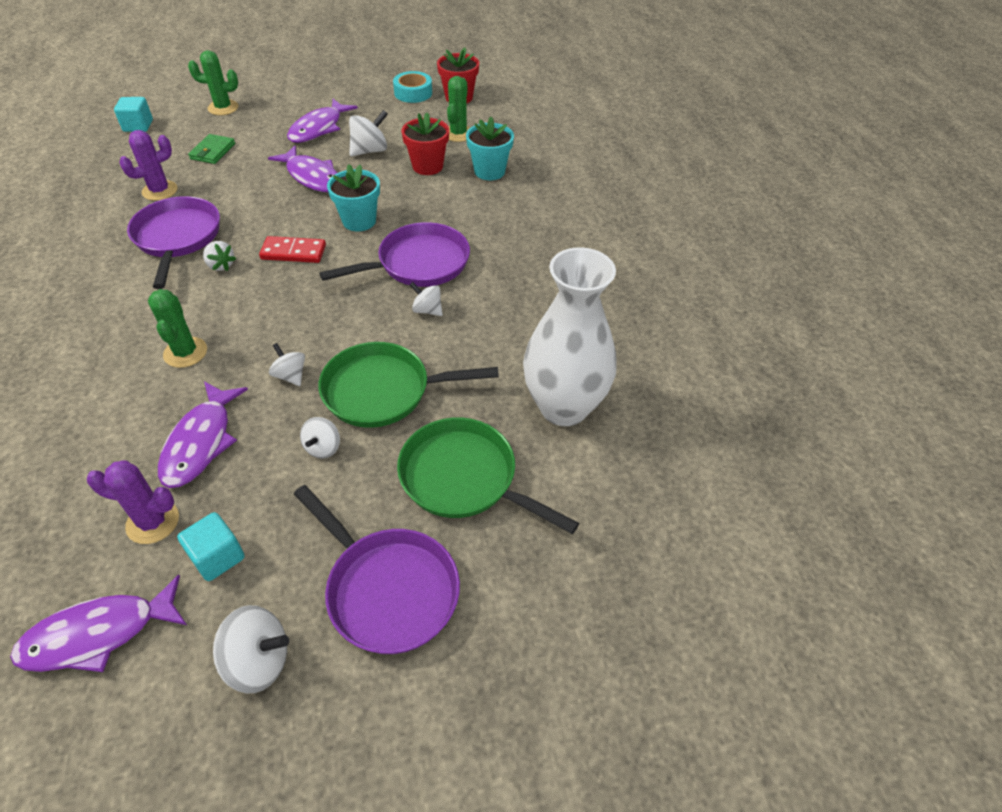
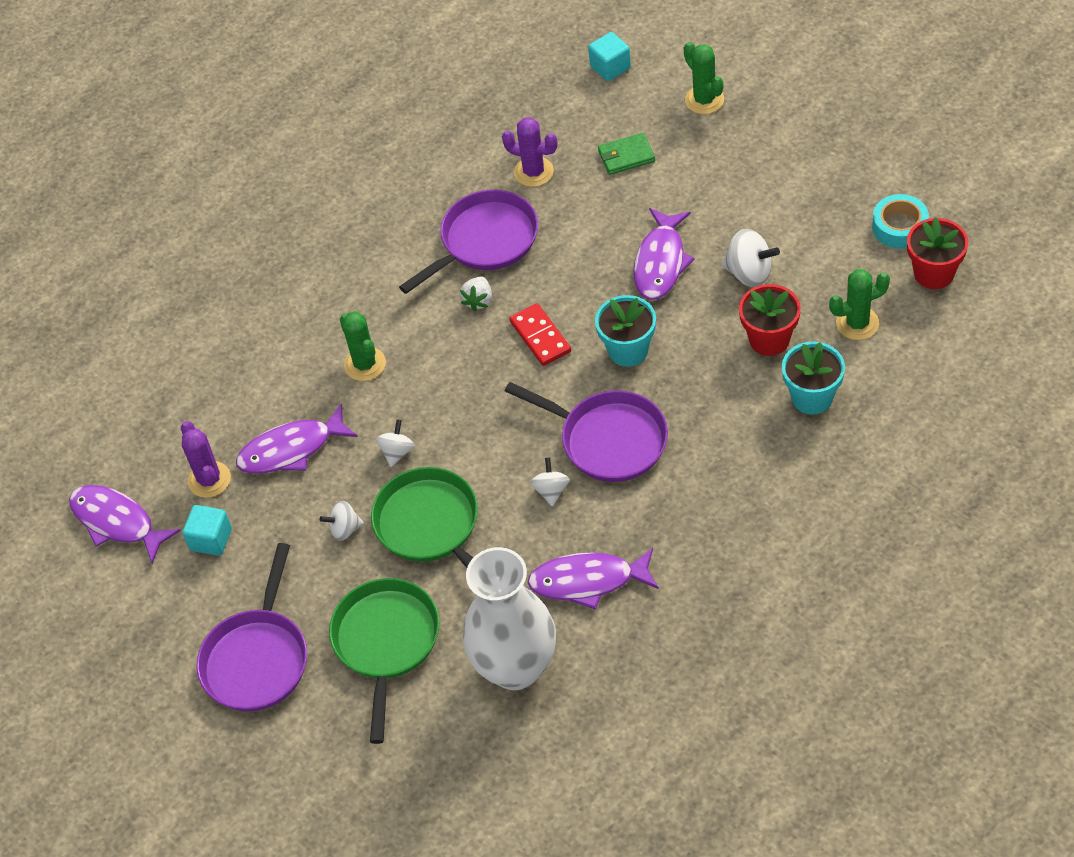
camera: 65 degrees right, 5 degrees up
green cactus [148,289,207,368] -> green cactus turned 75 degrees counterclockwise [340,312,386,381]
white spinning top [213,605,289,693] -> none
purple fish [287,99,358,143] -> purple fish moved to [528,548,659,610]

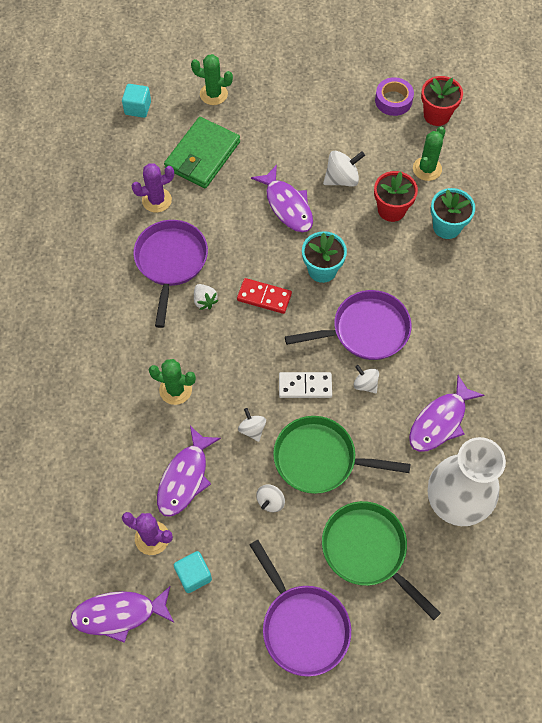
camera: 50 degrees left, 10 degrees up
green wallet [598,133,655,175] -> green wallet [164,117,240,188], size x1.87
turquoise tape [872,194,929,249] -> purple tape [375,77,414,116]
none -> white domino [279,372,332,398]

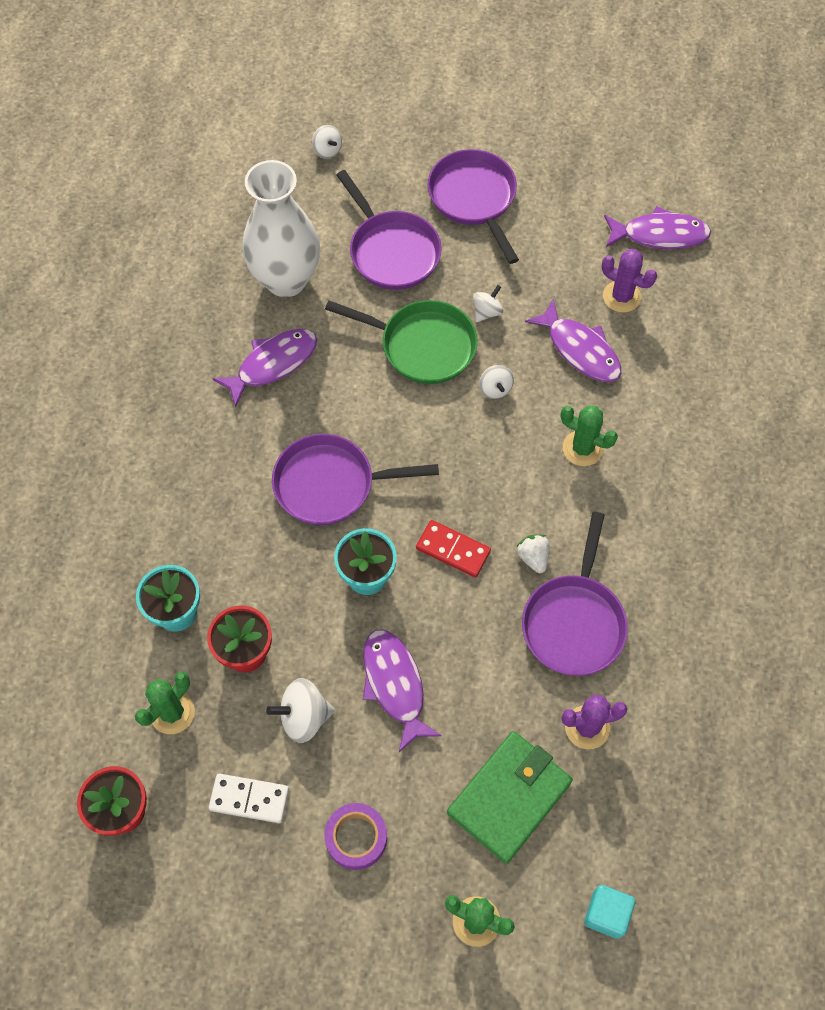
camera: 170 degrees left, 0 degrees up
purple fish [157,426,221,517] -> purple fish turned 105 degrees clockwise [525,298,621,382]
turquoise cube [174,551,212,593] -> none
white domino [279,372,332,398] -> white domino moved to [209,774,289,823]
green pan [322,501,441,620] -> purple pan [336,170,442,290]
white spinning top [354,365,379,393] -> white spinning top moved to [312,125,342,159]
purple tape [375,77,414,116] -> purple tape moved to [324,803,387,870]

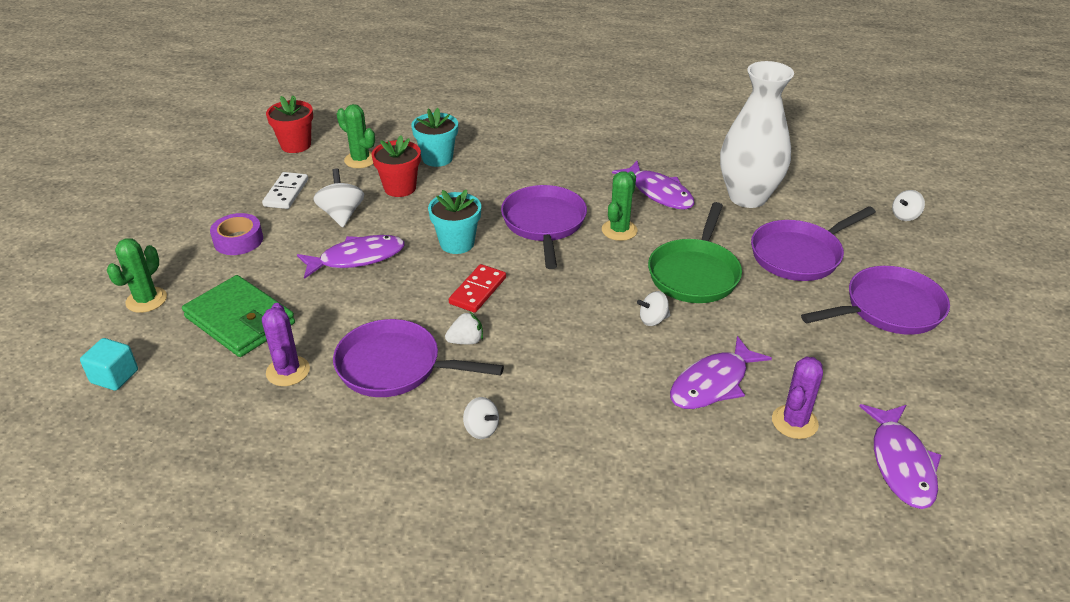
camera: 90 degrees right, 25 degrees down
white spinning top [473,285,503,322] -> white spinning top moved to [463,397,499,439]
green cactus [560,405,618,466] -> green cactus moved to [602,171,638,241]

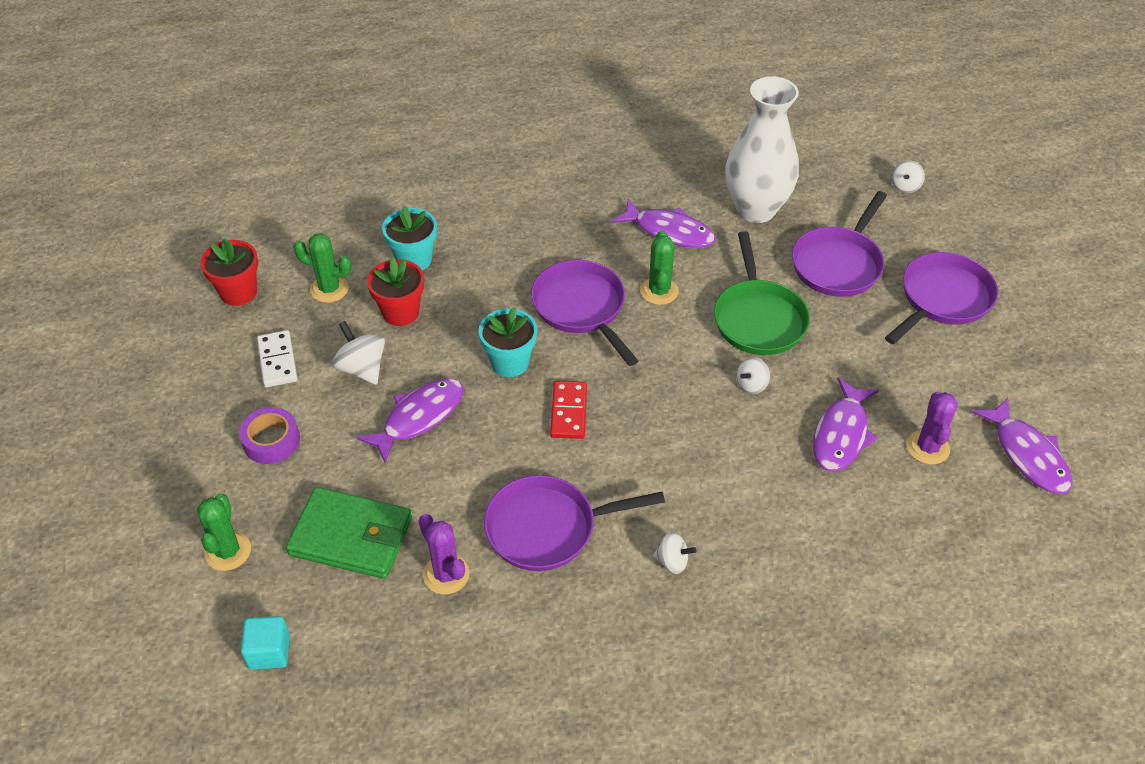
camera: 25 degrees left, 10 degrees up
white strawberry [445,311,483,344] -> none

